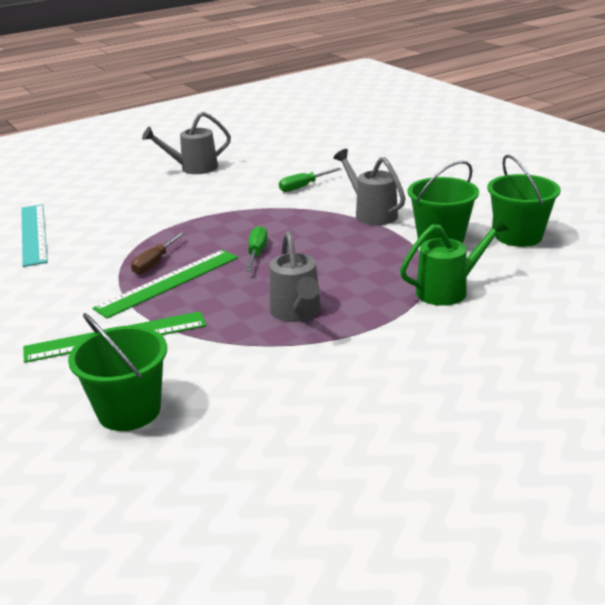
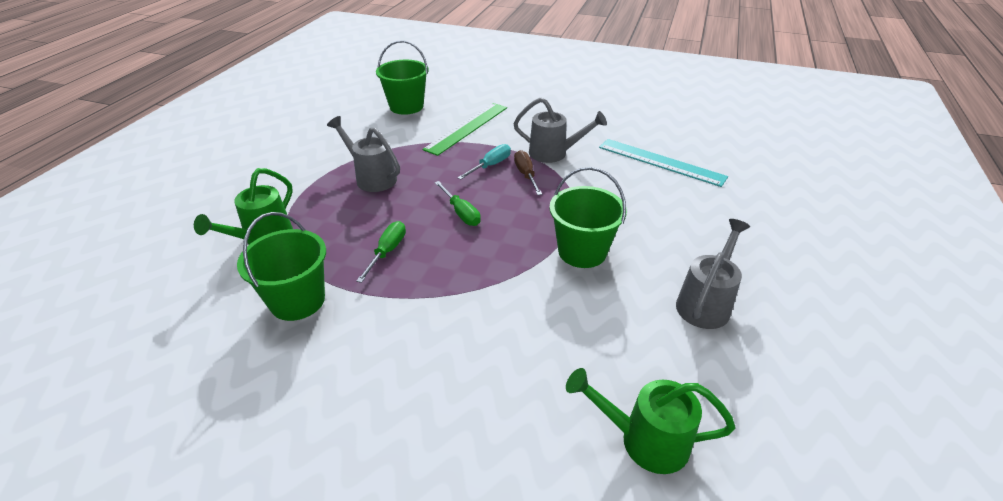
camera: 140 degrees right, 10 degrees up
green ruler [93,250,238,319] -> turquoise screwdriver [457,144,511,180]
green screwdriver [279,168,342,192] -> green screwdriver moved to [356,221,406,283]
grey watering can [333,149,406,225] -> grey watering can moved to [513,97,607,163]
green bucket [487,155,561,247] -> green bucket moved to [549,167,627,268]
none -> green watering can [566,368,735,474]

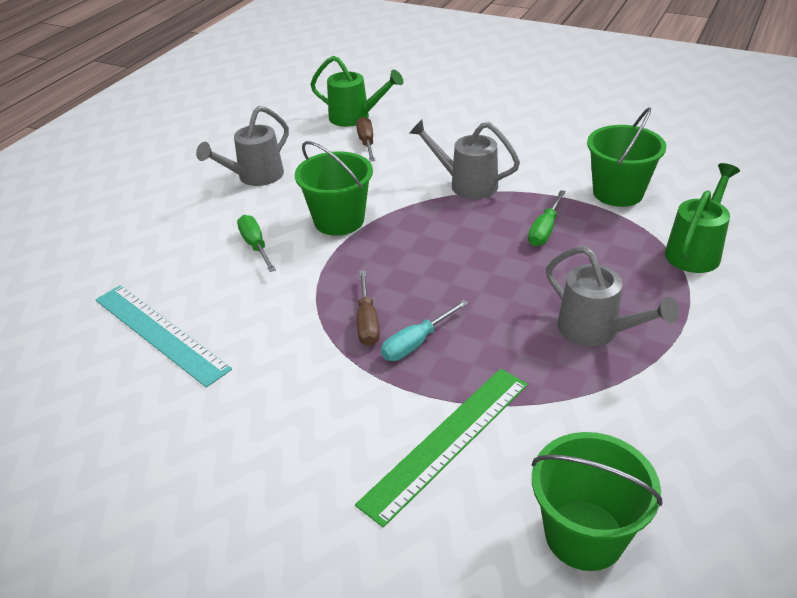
camera: 170 degrees left, 0 degrees up
green screwdriver [435,181,481,226] -> green screwdriver moved to [237,215,276,272]
grey watering can [513,97,607,163] -> grey watering can moved to [409,119,520,199]
none -> brown screwdriver [356,117,375,162]

